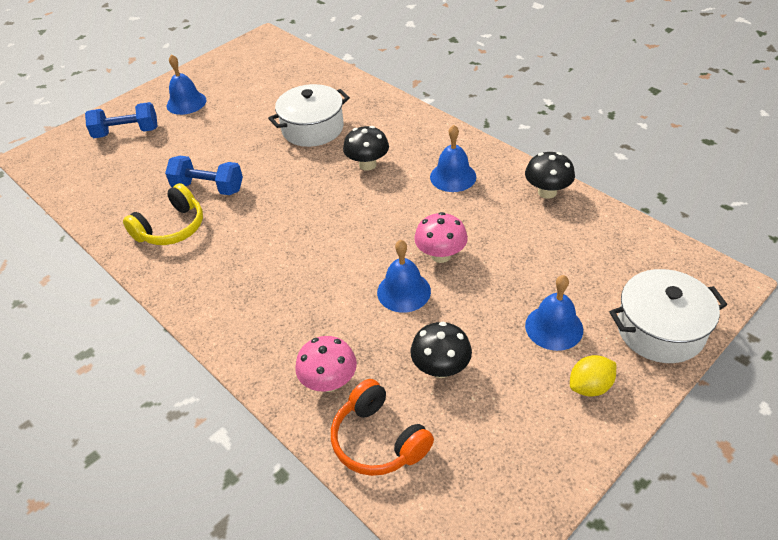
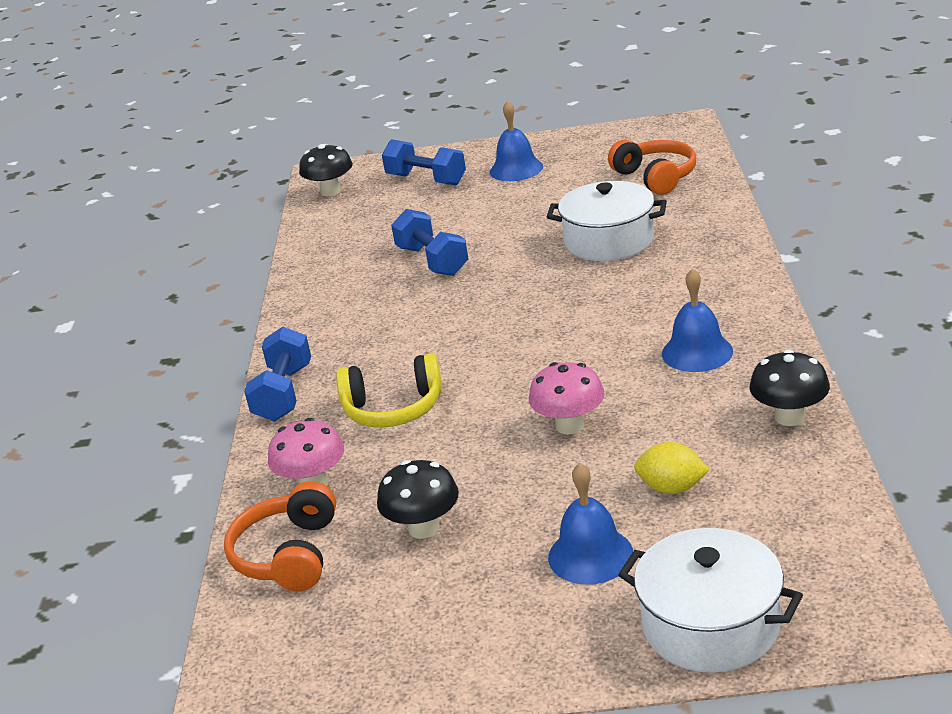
camera: 45 degrees right, 15 degrees down
yellow headphones [123,183,203,245] -> yellow headphones moved to [336,353,443,428]
black mushroom [343,126,389,171] -> black mushroom moved to [299,144,353,196]
blue bell [377,240,431,313] -> none
yellow lemon [570,355,616,397] -> yellow lemon moved to [634,442,710,494]
none -> blue dumbbell [244,327,311,422]
none -> orange headphones [608,139,696,195]

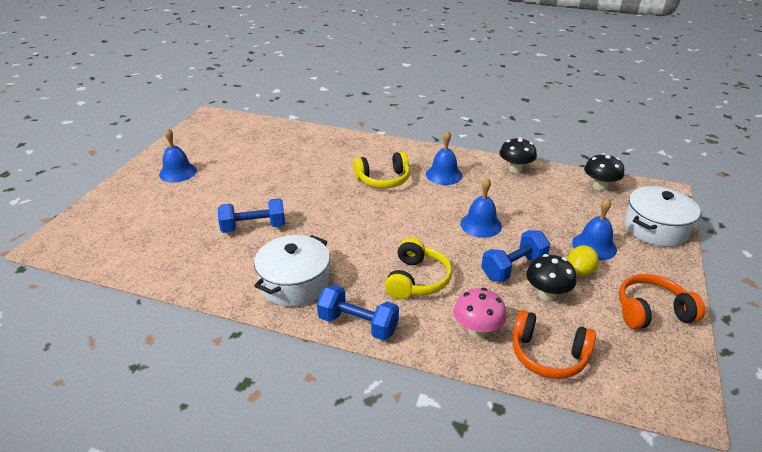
camera: 75 degrees left, 5 degrees up
black mushroom [299,144,353,196] -> black mushroom moved to [584,153,624,191]
blue dumbbell [382,139,466,185] -> blue dumbbell moved to [481,230,550,282]
pink mushroom [529,362,605,435] -> blue bell [460,177,502,238]
white pot [547,181,667,261] -> white pot moved to [254,235,330,307]
orange headphones [608,139,696,195] -> orange headphones moved to [619,274,705,329]
yellow lemon [634,442,710,494] -> yellow lemon moved to [567,246,599,276]
none -> yellow headphones [353,151,410,189]

